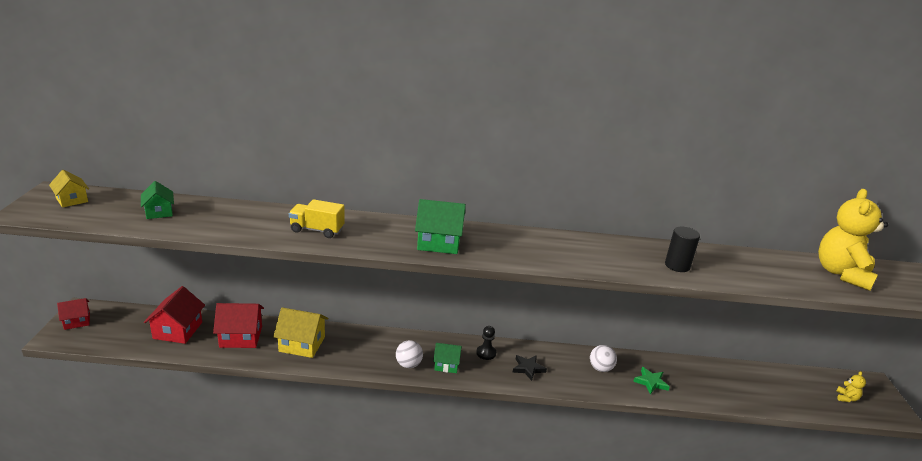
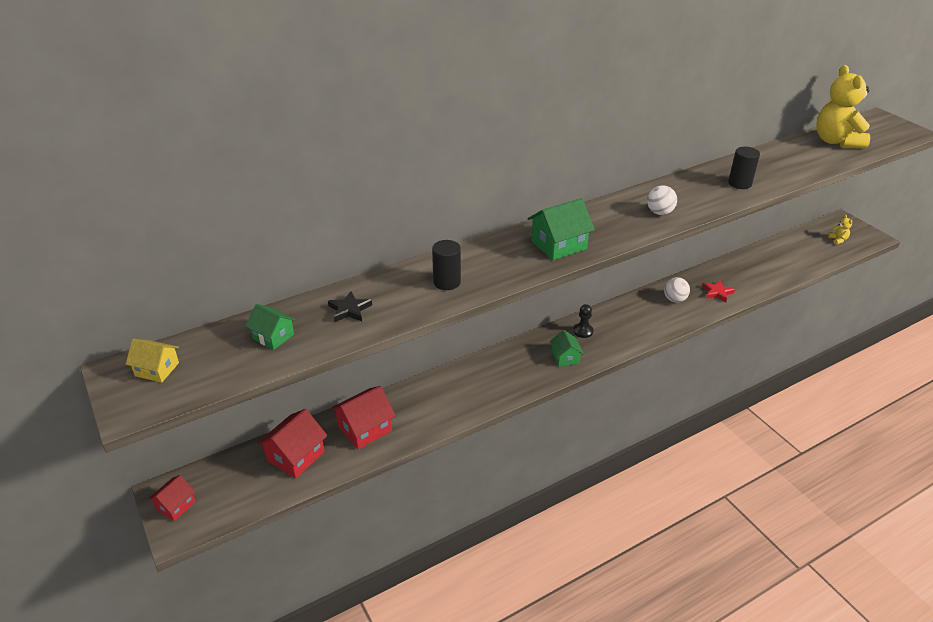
camera: 30 degrees left, 10 degrees up
red house [144,286,205,344] -> red house turned 60 degrees clockwise [257,409,328,478]
yellow house [273,307,328,358] -> none
yellow truck [289,199,344,238] -> black cylinder [432,240,461,290]
white ball [396,340,423,368] -> white ball moved to [647,185,677,215]
green house [433,343,462,373] -> green house turned 75 degrees counterclockwise [550,330,584,367]
black star [512,355,547,381] -> black star moved to [328,291,372,322]
green star [633,367,670,394] -> red star [702,280,735,302]

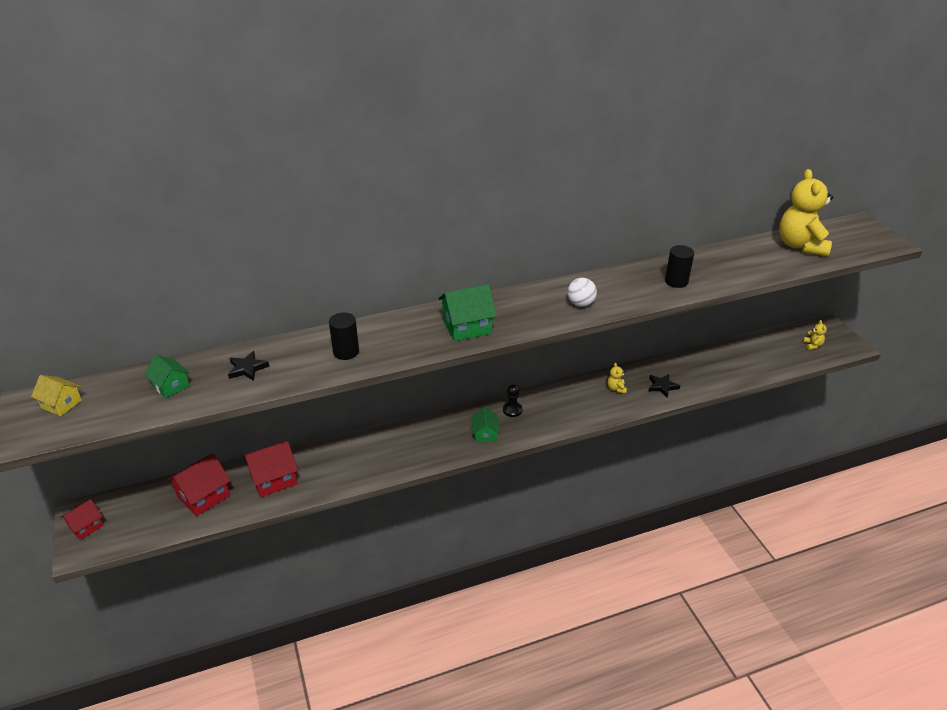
camera: 10 degrees right, 0 degrees up
white ball [664,277,690,302] -> yellow teddy bear [607,363,627,393]
red star [702,280,735,302] -> black star [649,374,680,398]

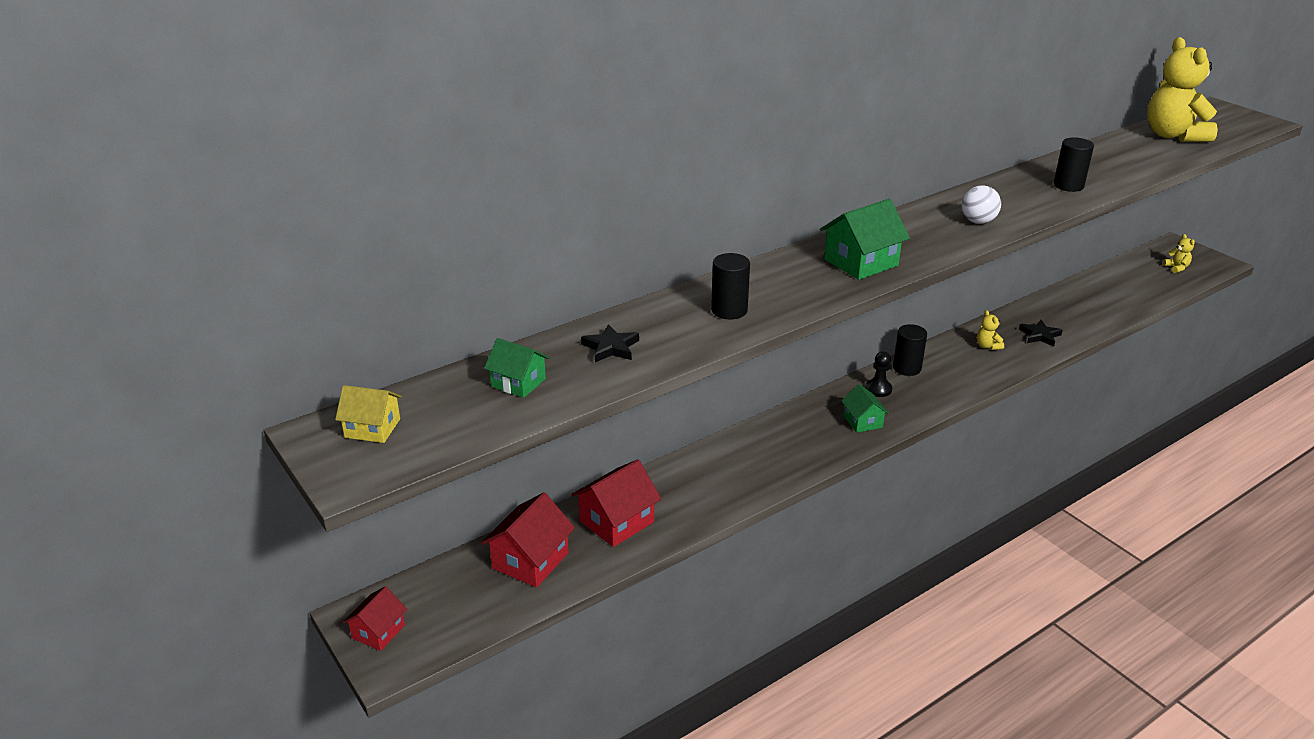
camera: 15 degrees left, 5 degrees down
none -> black cylinder [893,324,927,376]

